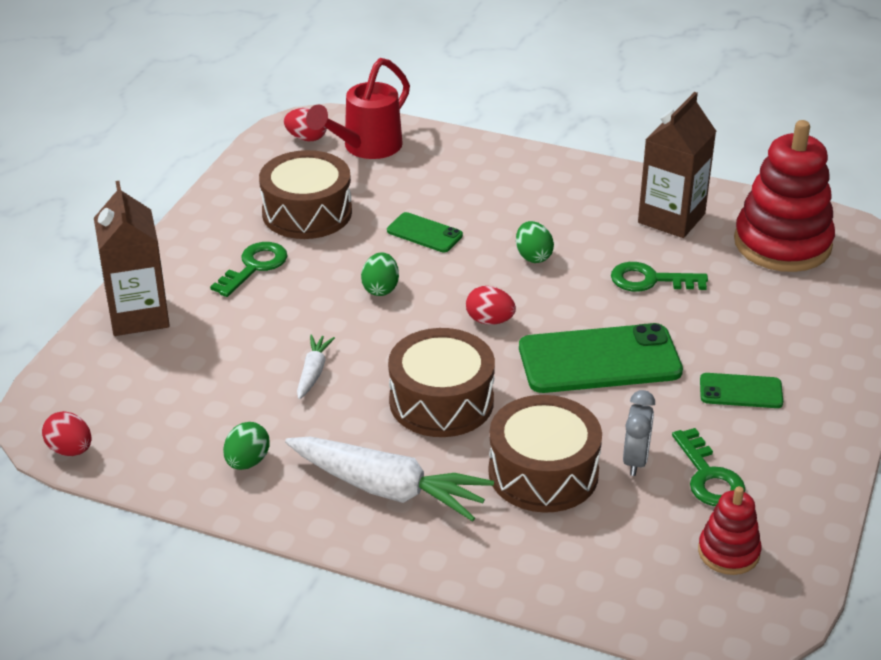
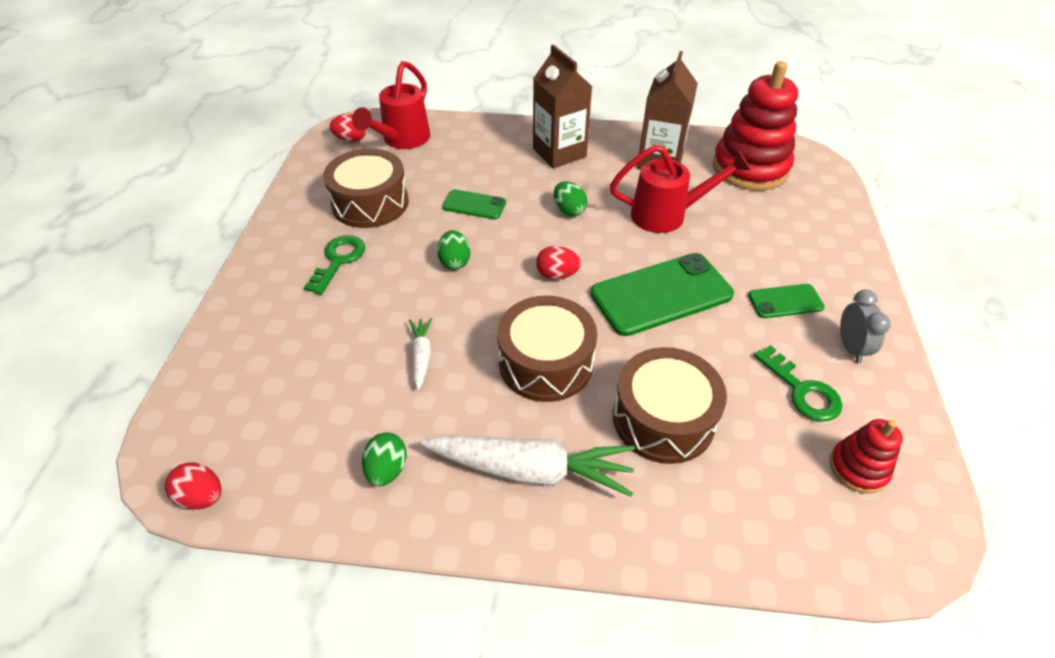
camera: 15 degrees left, 10 degrees up
brown carton [94,181,170,336] -> brown carton moved to [533,44,592,168]
green key [611,262,708,292] -> red watering can [610,144,751,233]
grey clock [623,390,655,476] -> grey clock moved to [840,290,891,363]

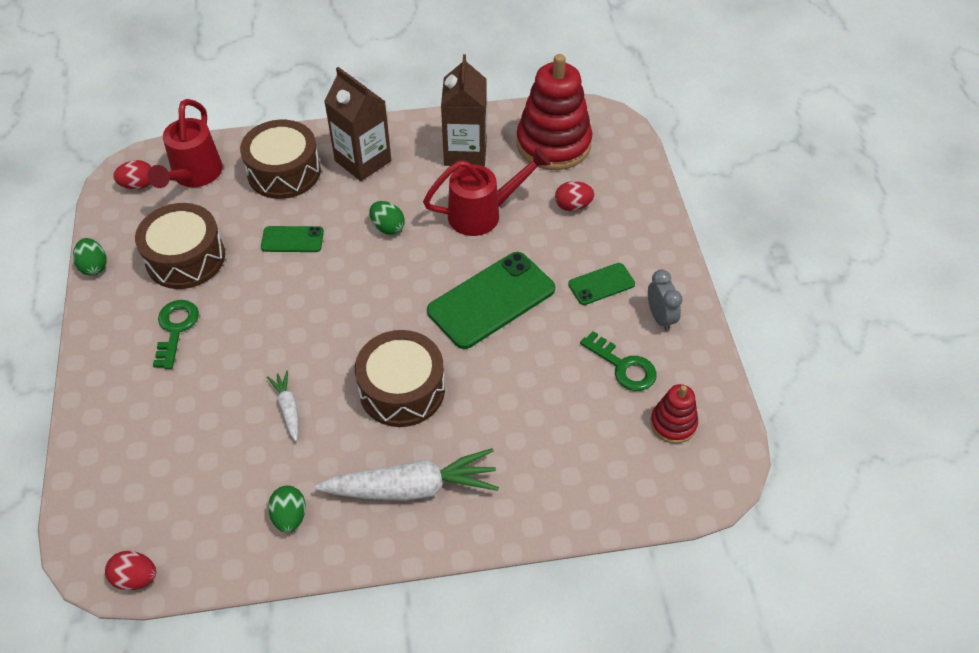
camera: 15 degrees left, 5 degrees up
green egg [437,230,471,270] -> green egg moved to [73,238,106,276]
red egg [536,246,581,279] -> red egg moved to [555,181,594,211]
brown drum [613,347,727,464] -> brown drum moved to [240,120,321,199]

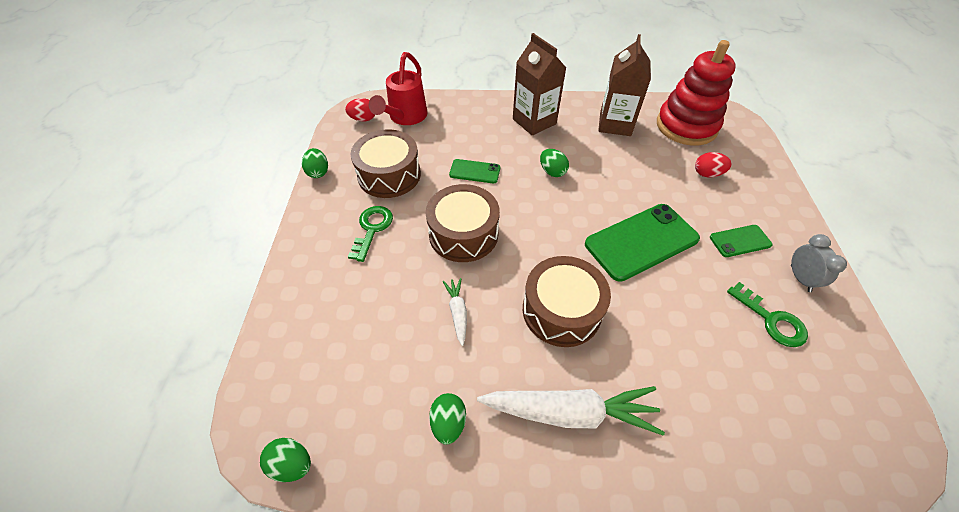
camera: 10 degrees right, 0 degrees up
red egg [105,551,156,590] -> green egg [260,438,311,482]
brown drum [240,120,321,199] -> brown drum moved to [426,184,500,262]
red watering can [423,147,551,236] -> none
red stacking toy [650,384,698,444] -> none

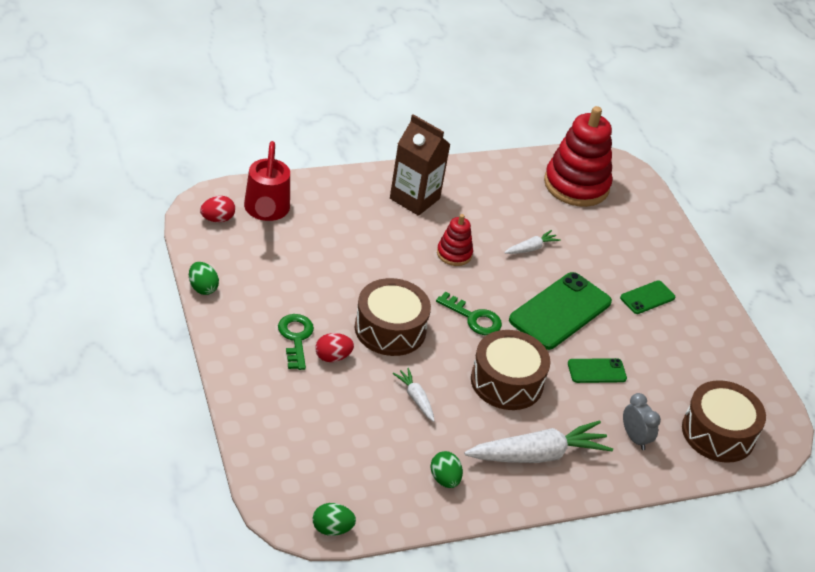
camera: 25 degrees left, 10 degrees down
brown drum [351,129,421,198] -> brown drum moved to [682,380,766,463]
green phone [449,159,500,183] -> green phone moved to [568,358,627,383]
green egg [540,149,569,177] -> red stacking toy [437,214,473,266]
brown carton [598,34,651,136] -> none
red egg [695,152,732,177] -> red egg moved to [315,333,354,362]
green key [727,282,808,347] -> green key moved to [436,291,502,335]
grey clock [791,234,847,292] -> grey clock moved to [623,393,661,450]
none -> white carrot [504,230,561,254]

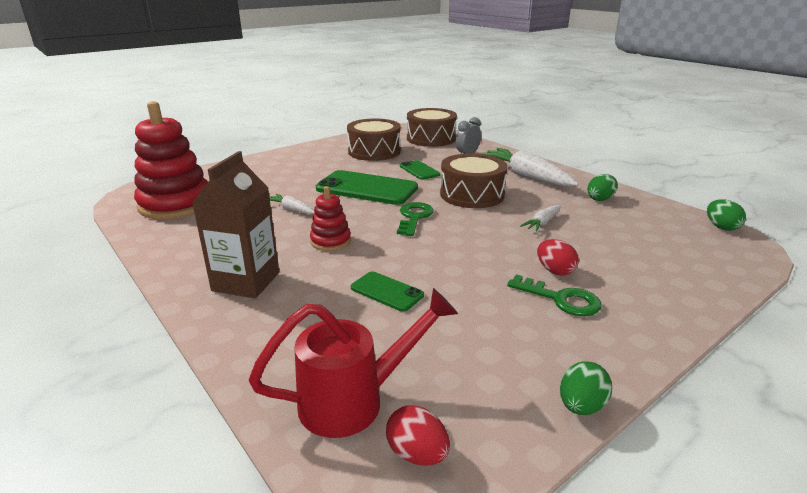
camera: 105 degrees left, 15 degrees down
green key [278,314,314,370] -> green key turned 120 degrees counterclockwise [507,274,602,316]
brown drum [355,278,431,356] -> brown drum moved to [347,119,401,161]
green phone [620,281,675,314] -> green phone moved to [351,271,424,312]

